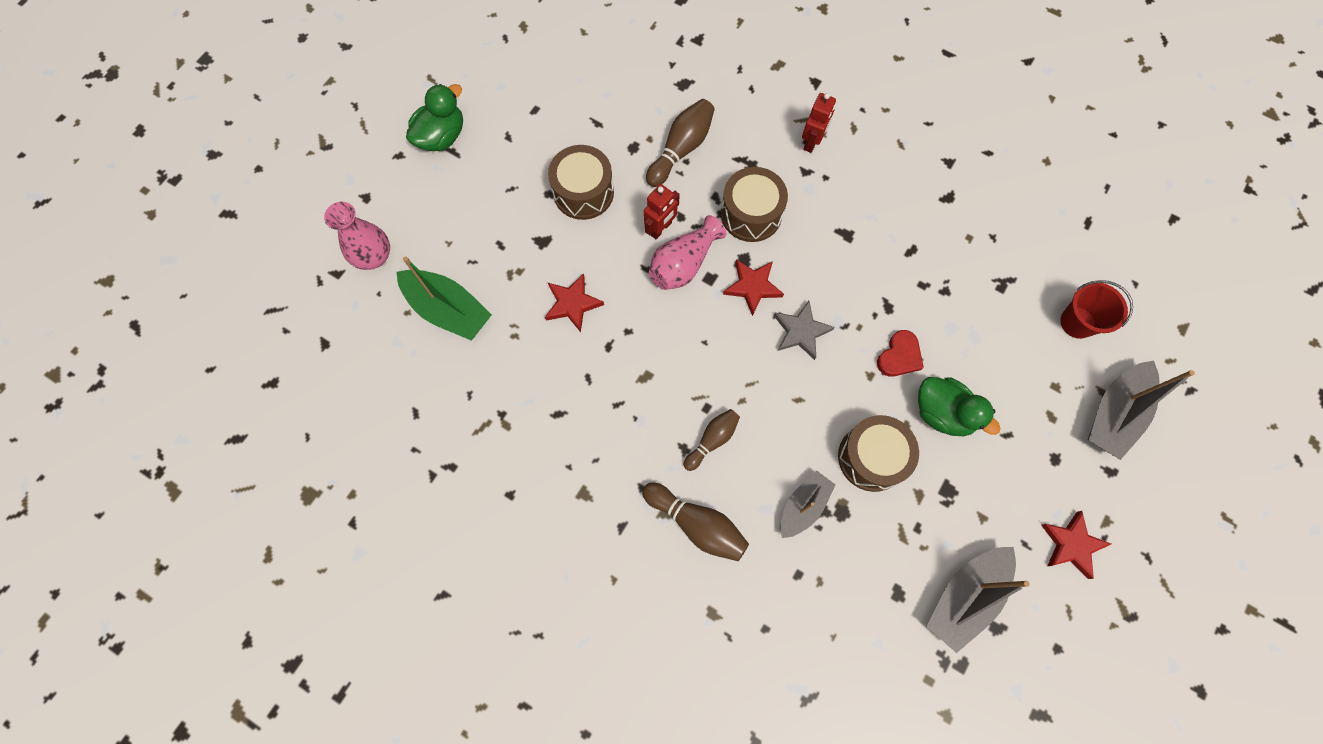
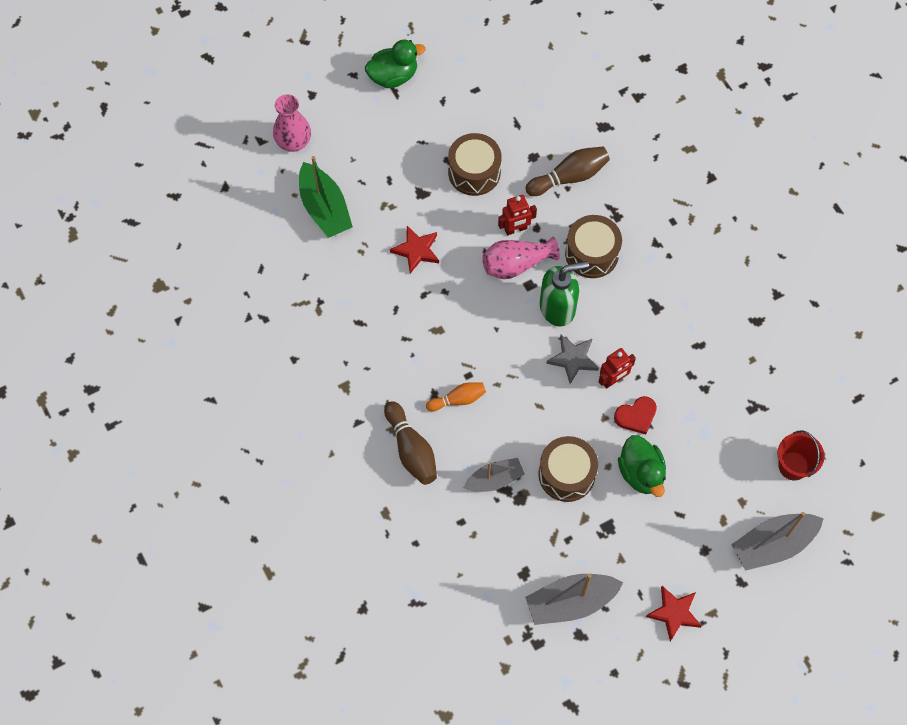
camera: 30 degrees right, 5 degrees down
brown bowling pin [684,409,740,471] -> orange bowling pin [426,382,486,412]
red star [723,259,784,316] -> green soap dispenser [540,261,589,327]
red robot [802,93,836,153] -> red robot moved to [598,348,636,389]

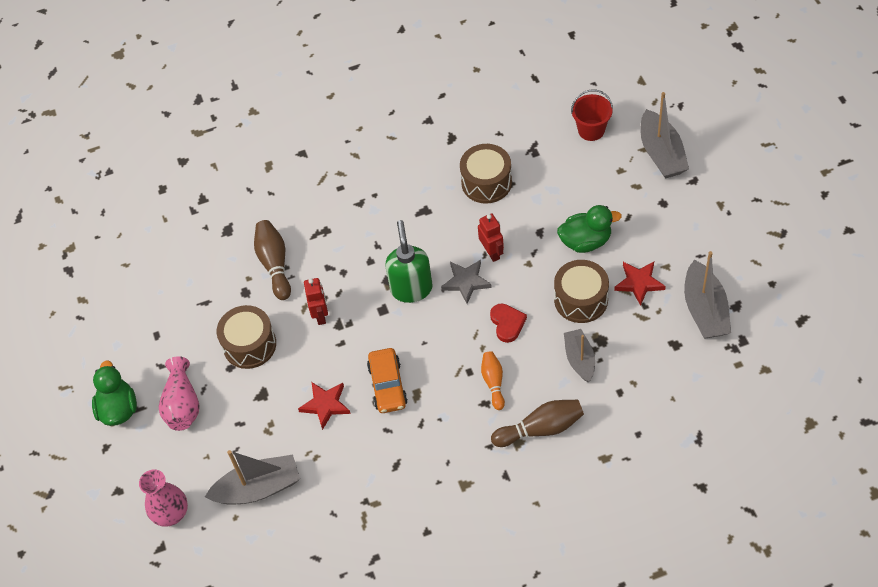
camera: 75 degrees left, 10 degrees down
green boat [299,156,353,238] -> grey boat [205,450,300,505]
pink vase [482,237,560,279] -> pink vase moved to [159,356,199,431]
brown drum [565,215,622,278] -> brown drum moved to [460,144,512,204]
red heart [614,396,657,434] -> red heart moved to [490,304,527,343]
red star [646,586,702,641] -> red star moved to [614,262,666,306]
none -> orange car [367,348,408,413]

